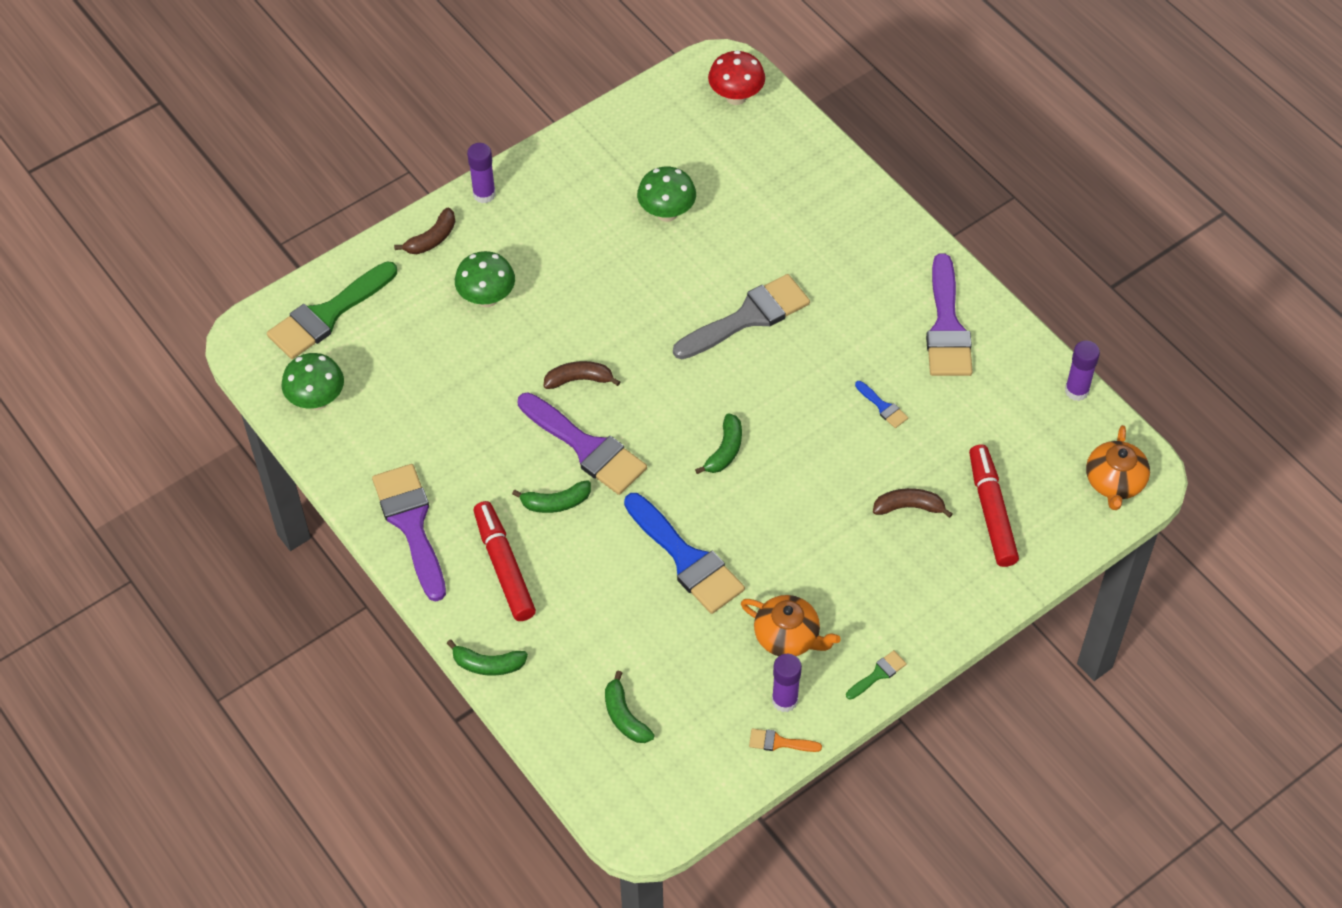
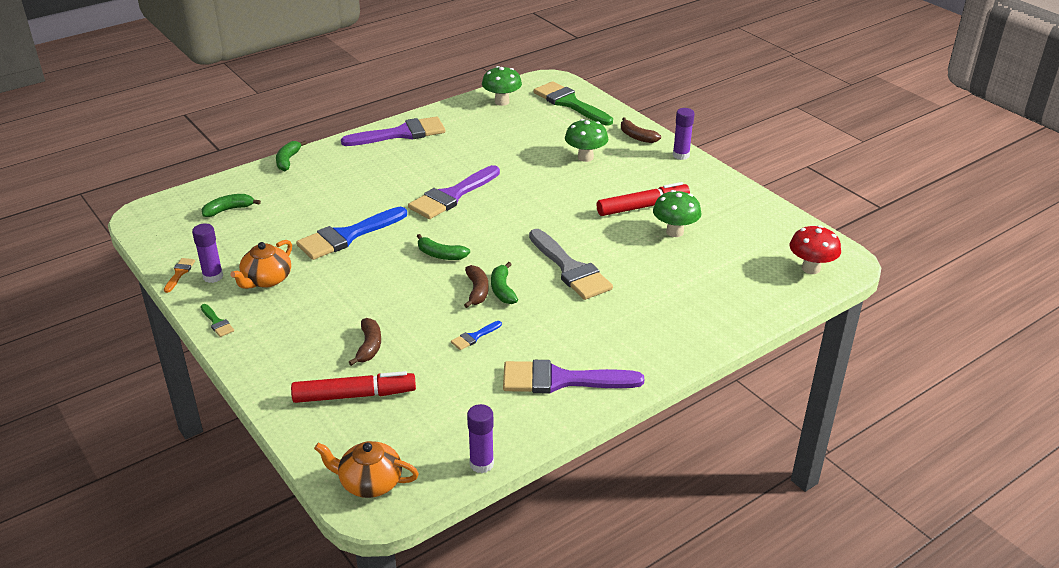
camera: 90 degrees right, 20 degrees down
red marker [473,501,536,621] -> red marker moved to [597,182,690,216]
green banana [512,480,591,513] -> green banana moved to [491,262,518,304]
brown banana [544,361,620,389] -> brown banana moved to [464,265,489,308]

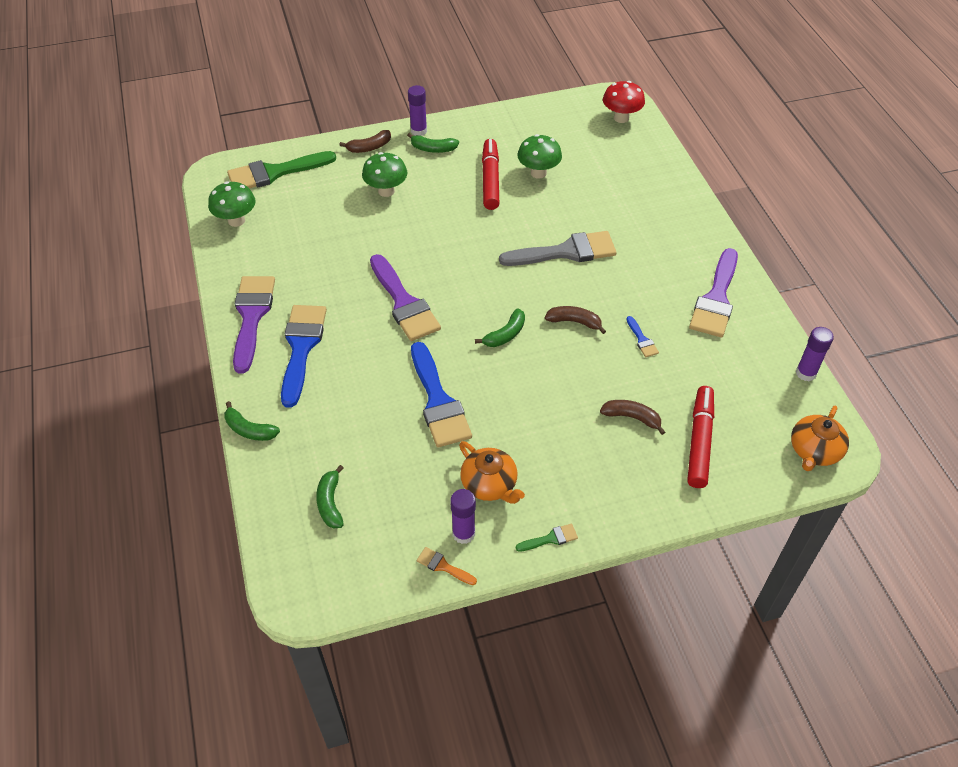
camera: 70 degrees left, 15 degrees up
green banana [491,262,518,304] -> green banana moved to [407,133,459,153]
none -> blue brush [281,305,327,408]

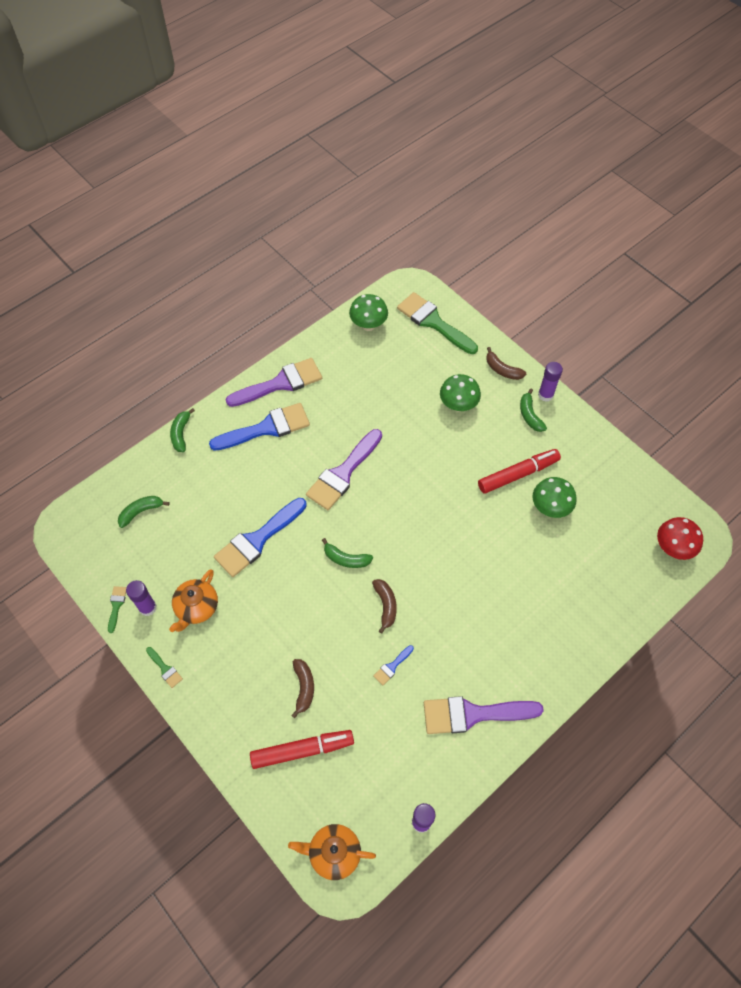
camera: 65 degrees right, 10 degrees up
orange brush [417,547,477,585] -> green brush [108,586,127,633]
grey brush [499,231,617,266] -> none

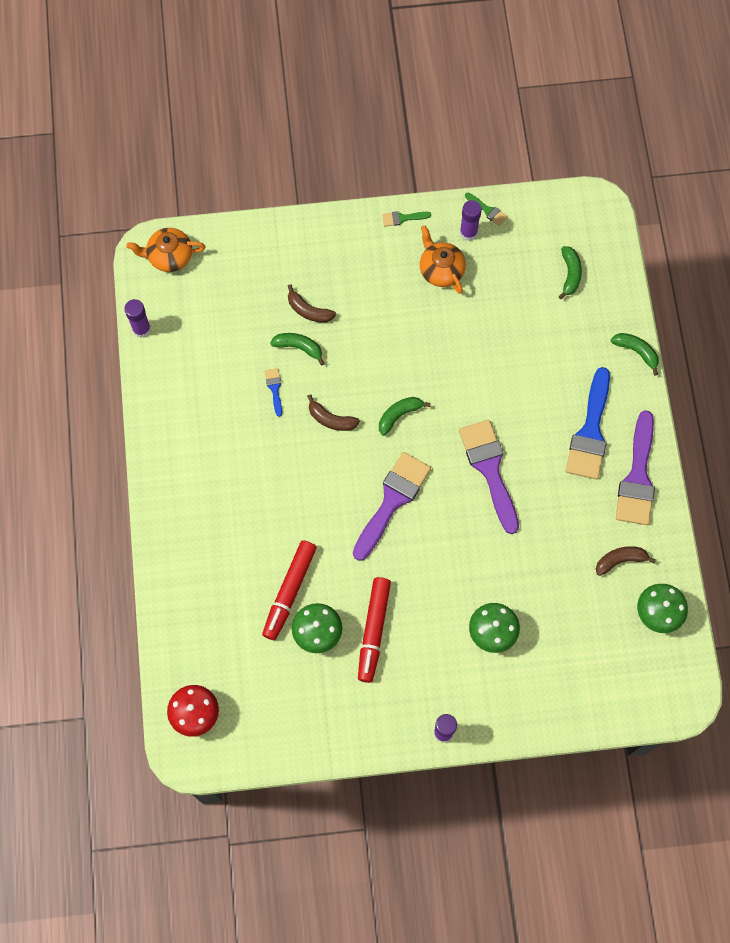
camera: 125 degrees right, 10 degrees up
blue brush [214,498,307,577] -> none
red marker [250,730,354,769] -> red marker moved to [262,540,317,640]
orange teapot [288,824,376,880] -> orange teapot turned 135 degrees counterclockwise [127,228,206,272]
green brush [397,292,478,354] -> none
purple brush [424,696,544,734] -> purple brush moved to [353,452,431,561]
brown banana [486,347,526,380] -> brown banana moved to [596,546,656,576]
green banana [520,389,547,432] -> green banana moved to [270,333,325,366]

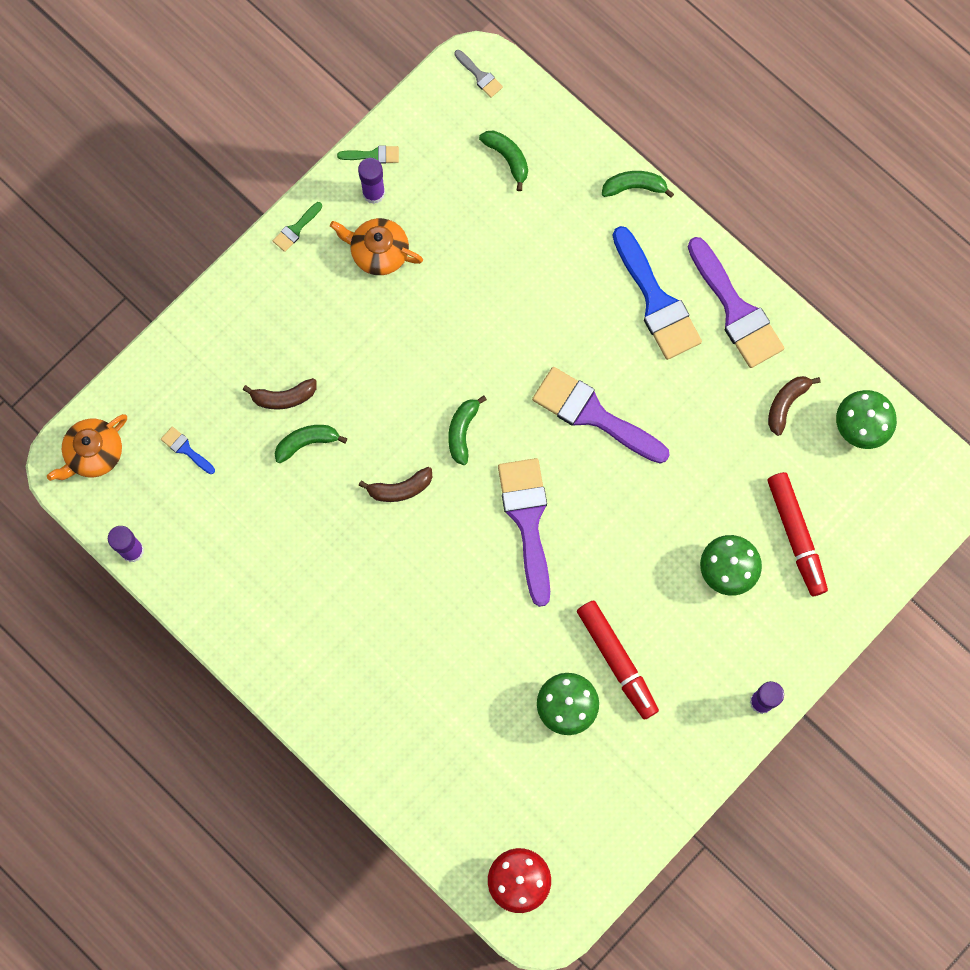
camera: 40 degrees left, 5 degrees up
red marker [262,540,317,640] -> red marker moved to [767,472,828,596]
blue brush [265,368,282,417] -> blue brush moved to [161,427,215,474]
none -> grey brush [454,50,503,98]

